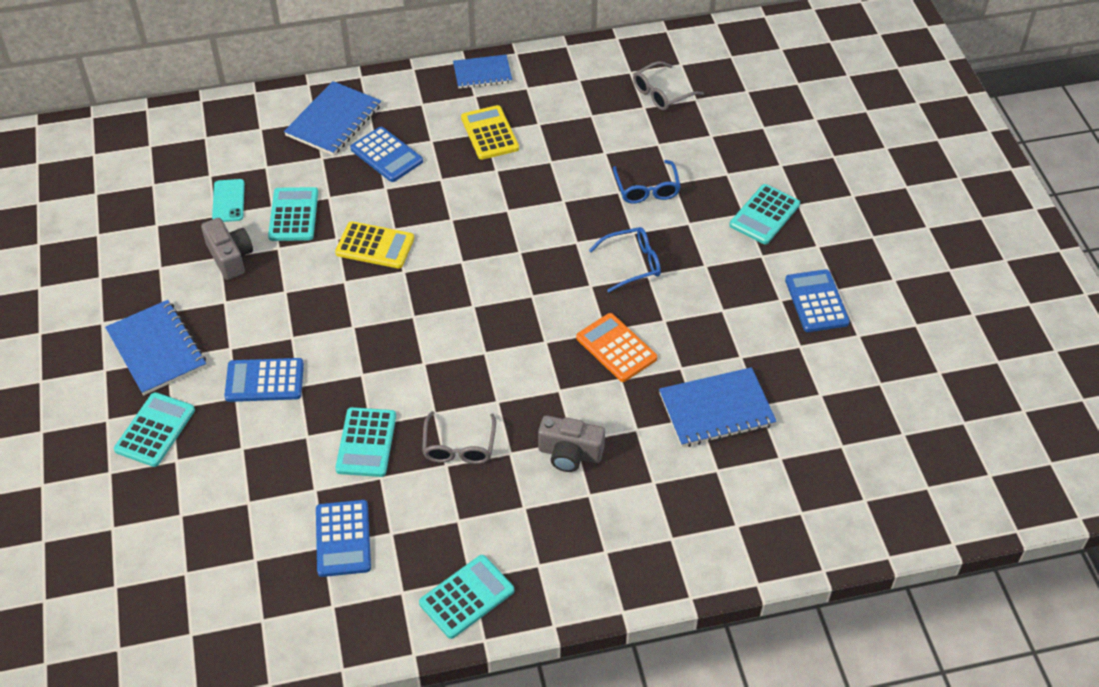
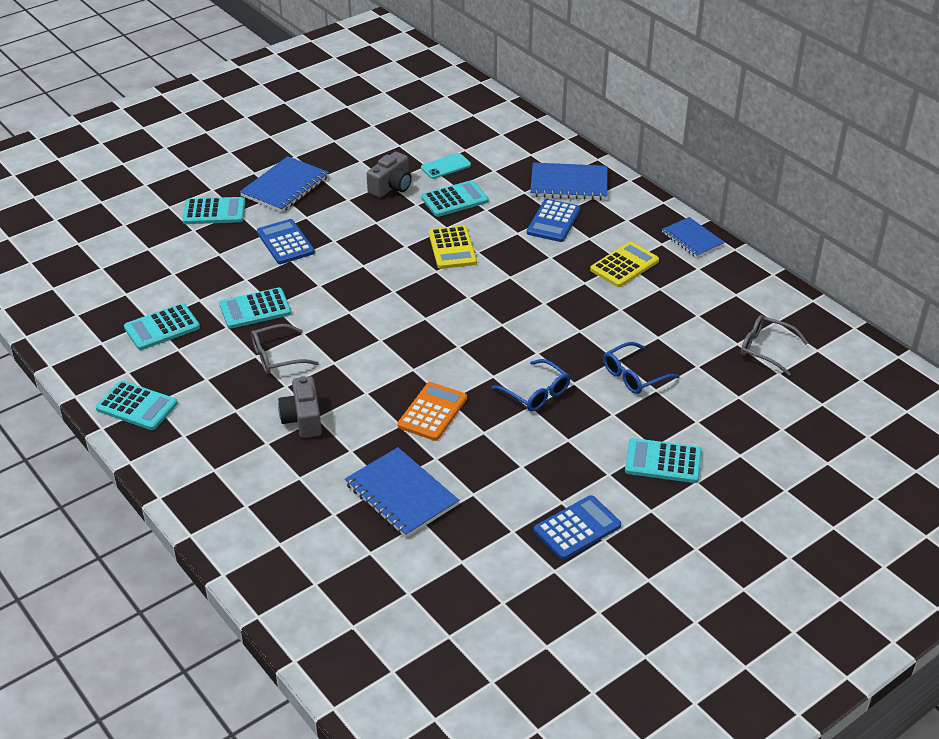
camera: 65 degrees right, 10 degrees down
blue calculator [316,500,371,577] -> turquoise calculator [124,303,200,350]

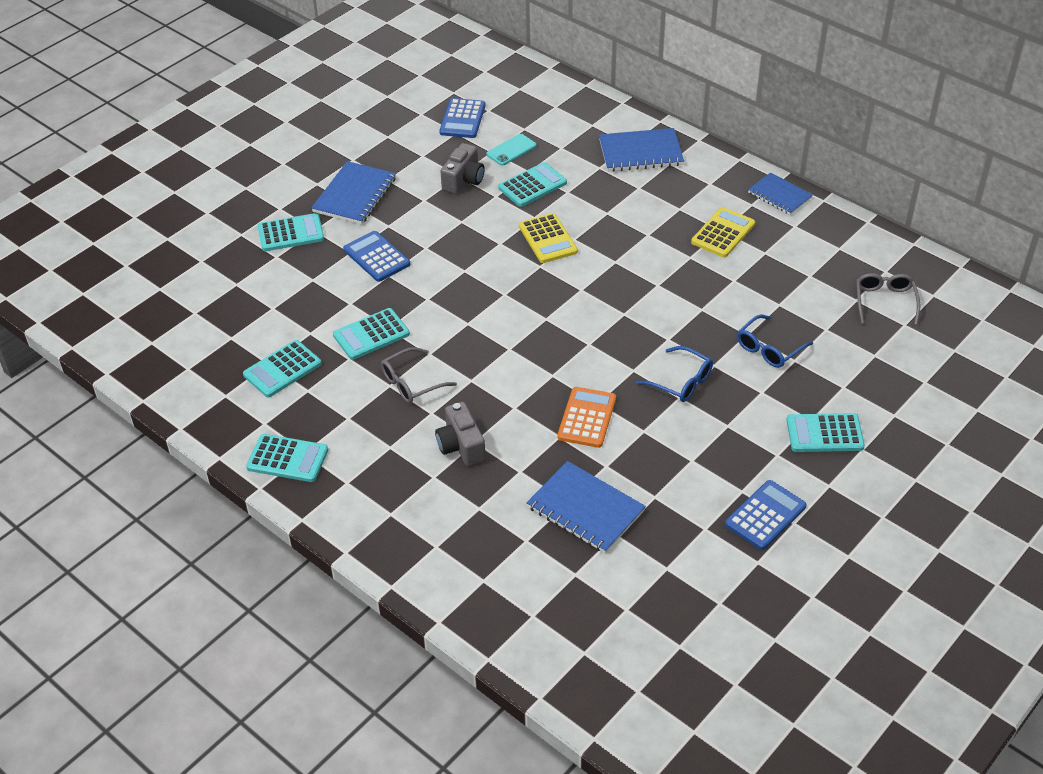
camera: 10 degrees left, 5 degrees up
blue calculator [527,199,580,242] -> blue calculator moved to [439,98,486,138]
grey glasses [741,315,808,376] -> grey glasses turned 75 degrees clockwise [856,273,920,325]

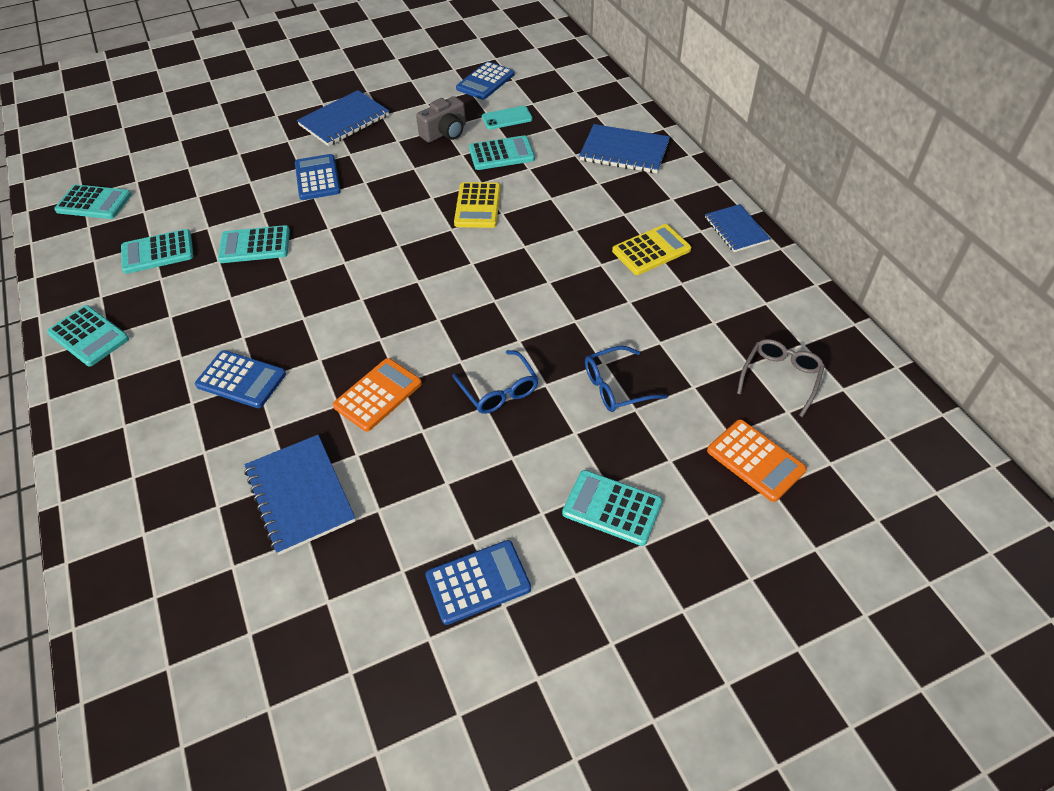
camera: 25 degrees right, 5 degrees up
turquoise calculator [257,213,324,251] -> turquoise calculator moved to [54,184,132,219]
grey glasses [381,347,457,403] -> none
grey camera [435,402,486,466] -> blue calculator [195,350,286,408]
none -> orange calculator [707,419,807,502]

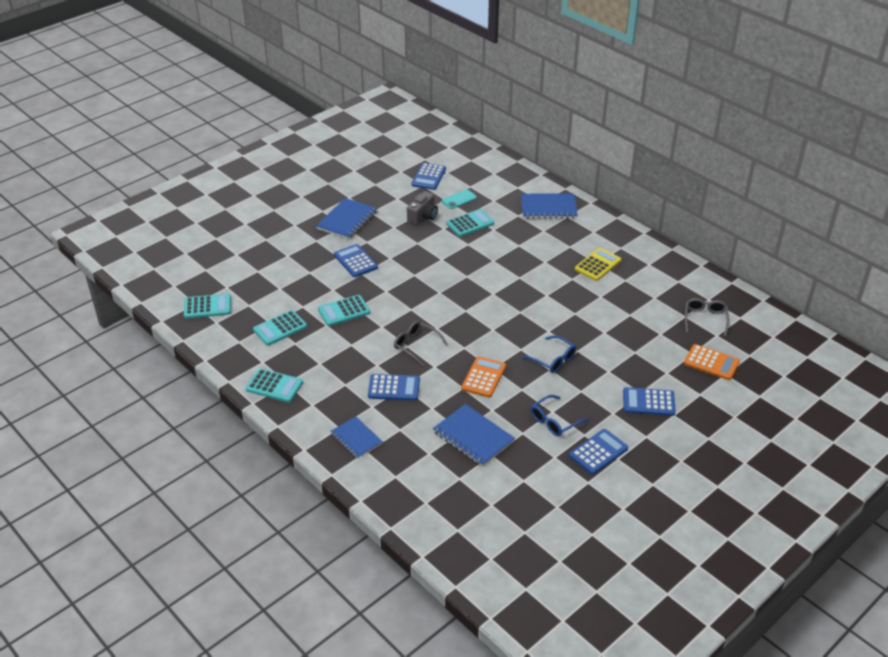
camera: 20 degrees left, 10 degrees down
yellow calculator [454,182,501,228] -> none
turquoise calculator [562,470,663,546] -> blue calculator [623,387,676,416]
blue glasses [585,346,668,412] -> blue glasses moved to [531,395,588,436]
blue notebook [705,204,771,252] -> blue notebook moved to [331,416,383,459]
none -> grey glasses [394,321,448,366]

